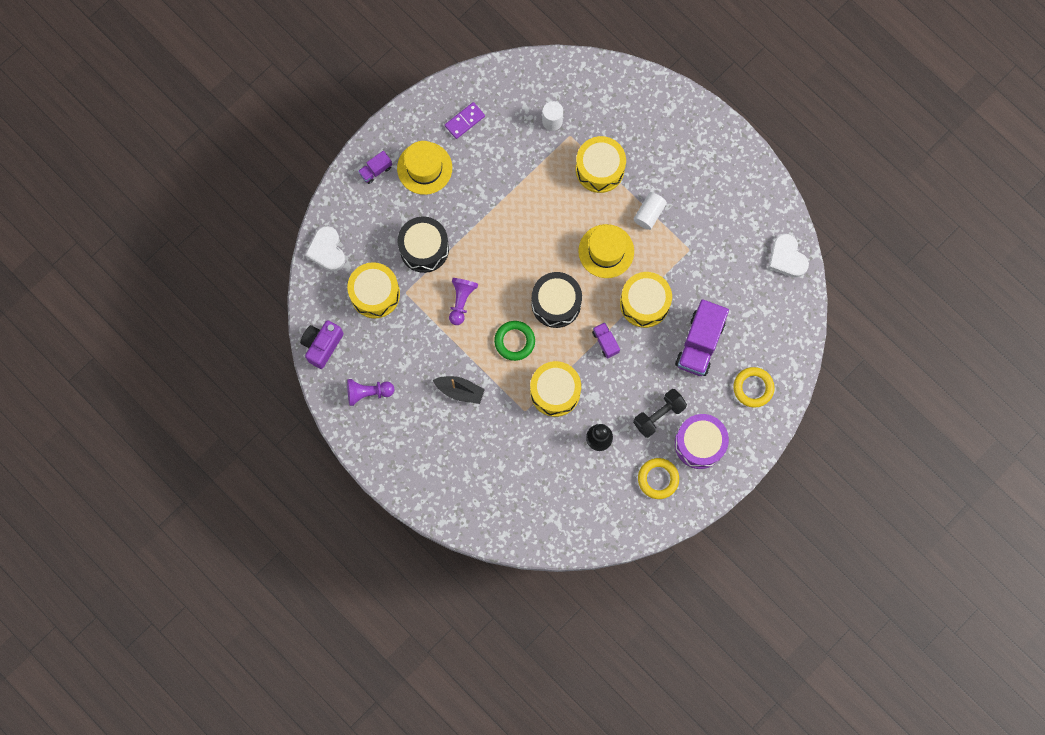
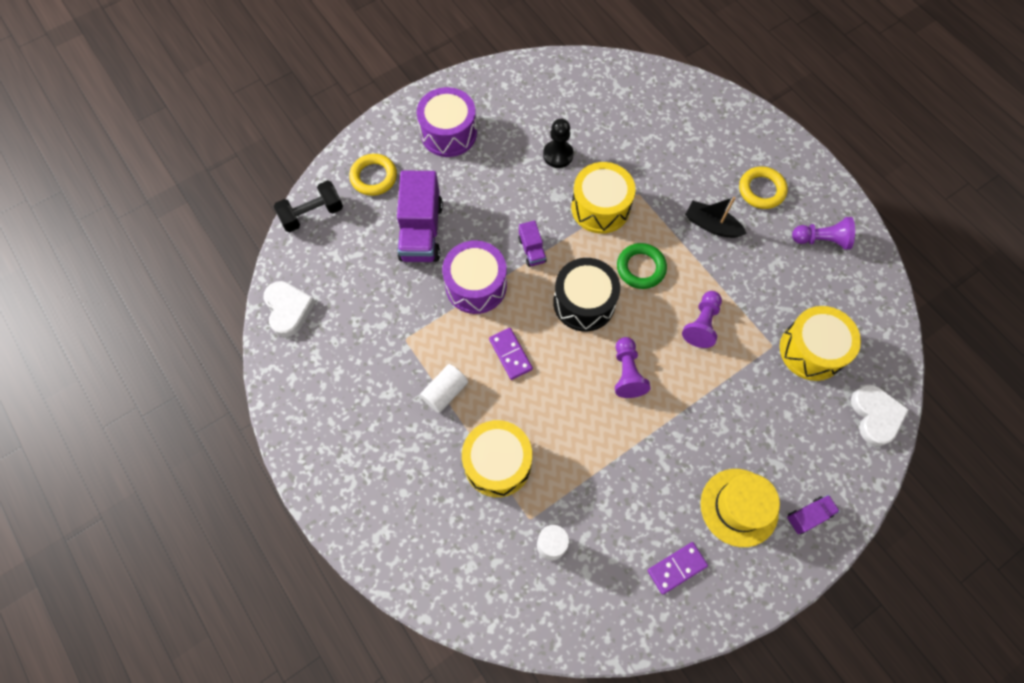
camera: 170 degrees left, 10 degrees down
purple camera [300,320,343,369] -> none
black drum [398,216,449,273] -> none
yellow hat [578,224,634,278] -> purple domino [489,328,533,380]
yellow drum [620,272,672,328] -> purple drum [442,240,507,314]
black dumbbell [633,389,687,438] -> black dumbbell moved to [274,180,343,232]
yellow ring [638,458,679,499] -> yellow ring moved to [739,166,788,209]
purple truck [675,299,729,376] -> purple truck turned 150 degrees clockwise [397,171,443,262]
none -> purple pawn [615,337,651,398]

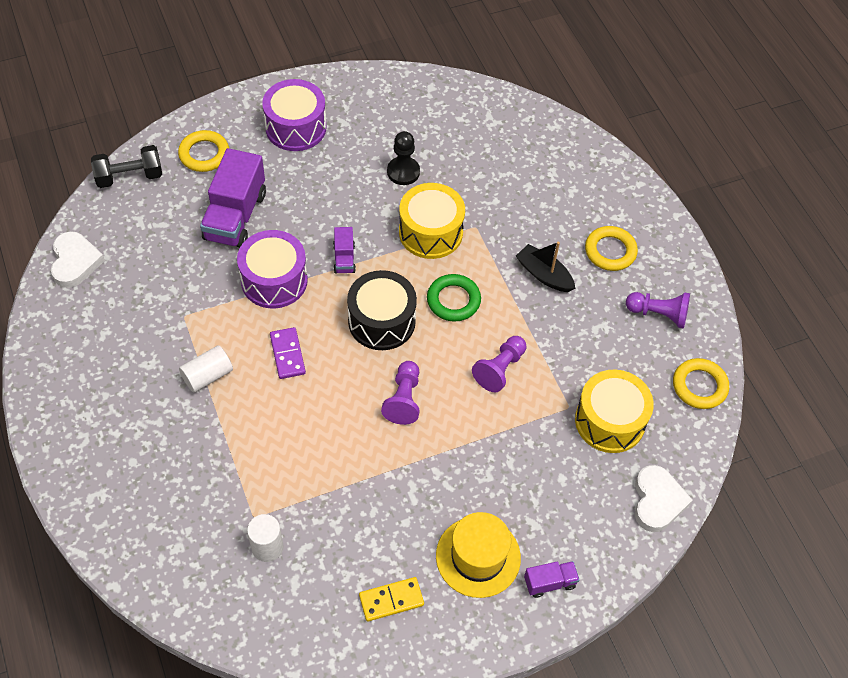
camera: 10 degrees right, 10 degrees down
yellow drum [462,420,532,497] -> none
purple domino [647,542,708,595] -> yellow domino [359,577,424,621]
none -> yellow ring [673,358,729,409]

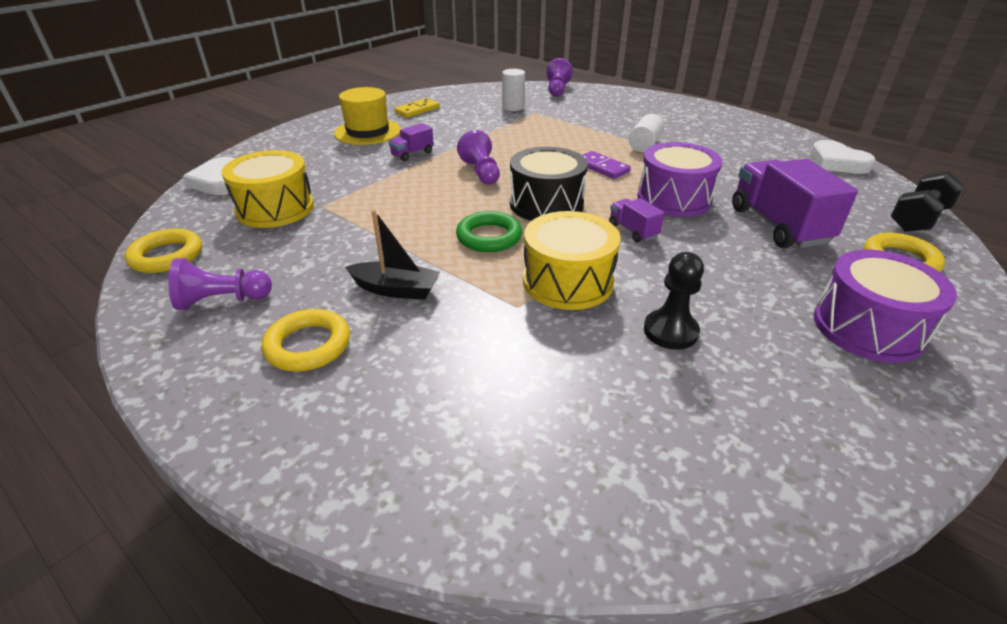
camera: 155 degrees right, 20 degrees down
purple pawn [472,336,526,392] -> purple pawn moved to [546,58,573,97]
purple truck [524,561,580,598] -> purple truck moved to [389,123,434,161]

